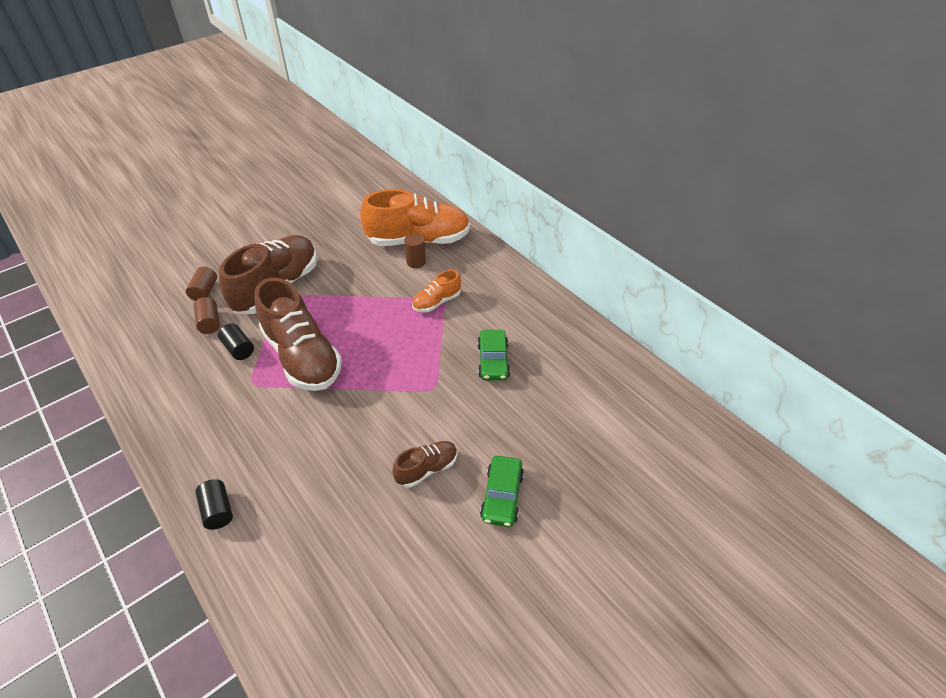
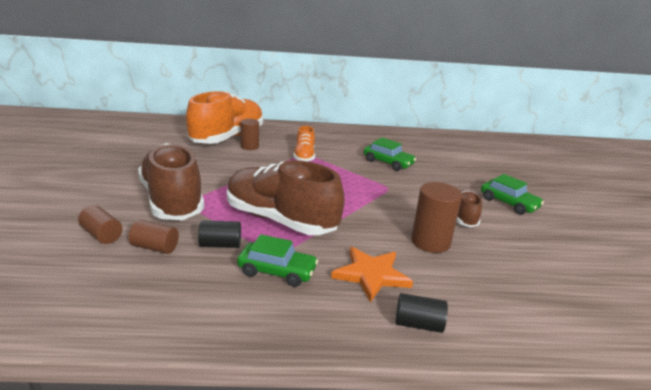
camera: 55 degrees left, 20 degrees down
brown shoe [255,278,342,391] -> brown shoe turned 150 degrees counterclockwise [227,160,345,235]
none -> green car [237,234,318,287]
none -> orange star [331,247,413,302]
none -> brown cylinder [411,182,462,253]

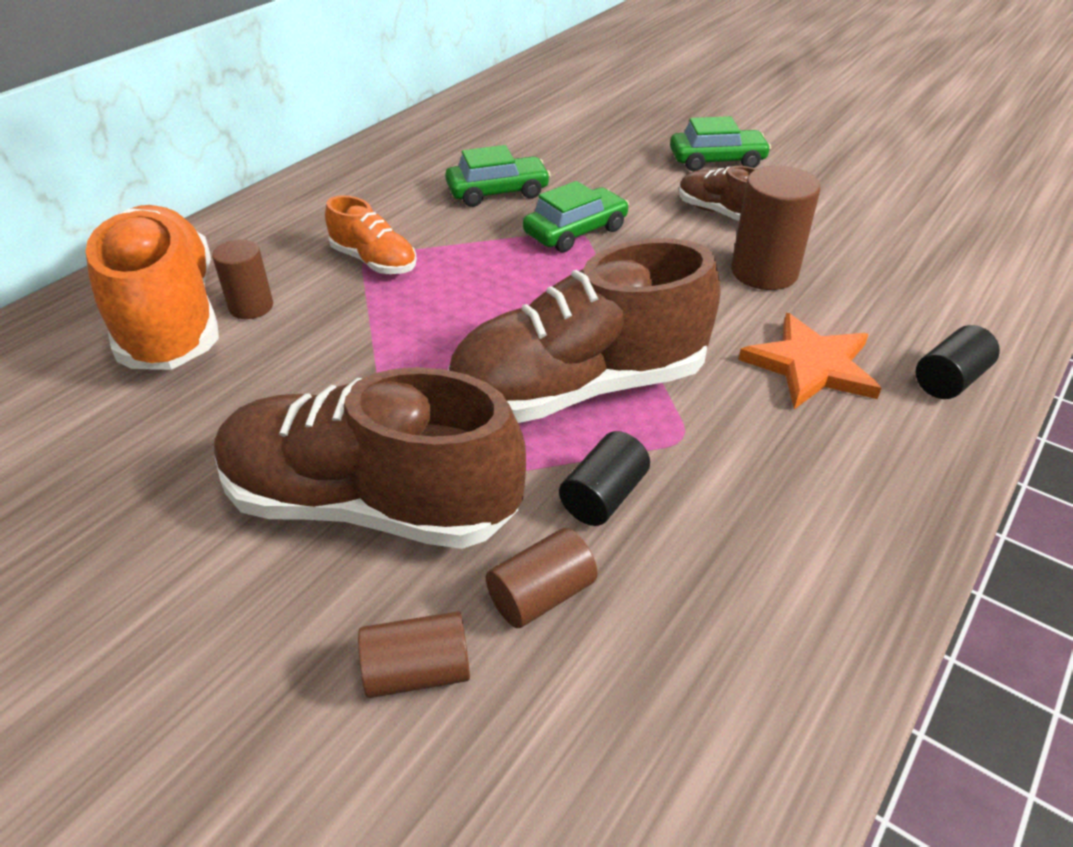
camera: 50 degrees left, 15 degrees up
green car [237,234,318,287] -> green car moved to [523,181,629,252]

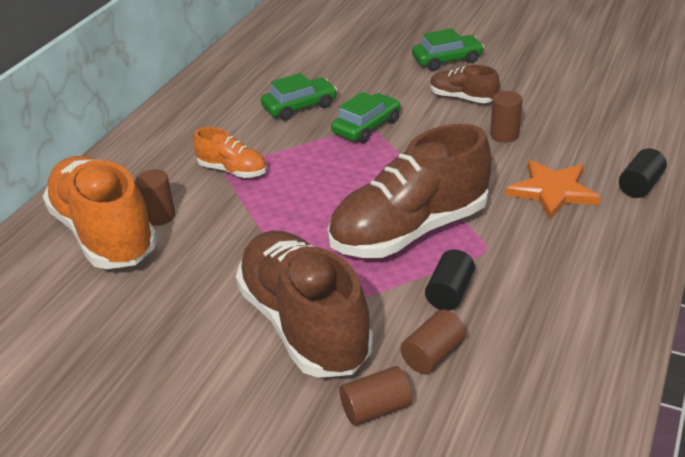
camera: 10 degrees left, 5 degrees down
brown shoe [214,367,526,549] -> brown shoe turned 60 degrees clockwise [236,231,373,378]
brown cylinder [731,166,821,290] -> brown cylinder [490,91,523,142], size x0.62

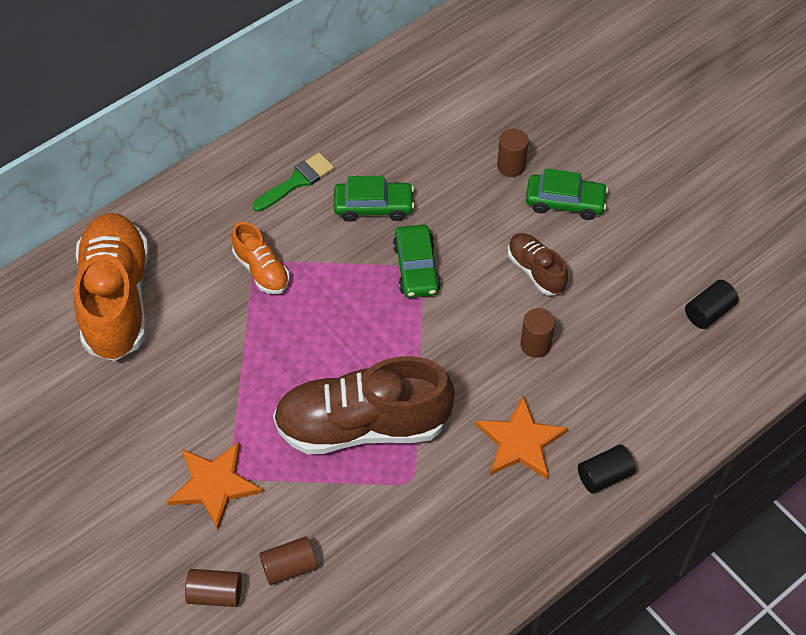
camera: 25 degrees right, 20 degrees up
brown cylinder [135,169,175,226] -> brown cylinder moved to [497,129,529,177]
brown shoe [236,231,373,378] -> orange star [167,442,263,530]
green car [331,92,401,143] -> green car turned 105 degrees clockwise [393,225,441,298]
black cylinder [425,249,475,310] -> black cylinder moved to [685,280,738,329]
none -> green brush [252,153,334,212]

